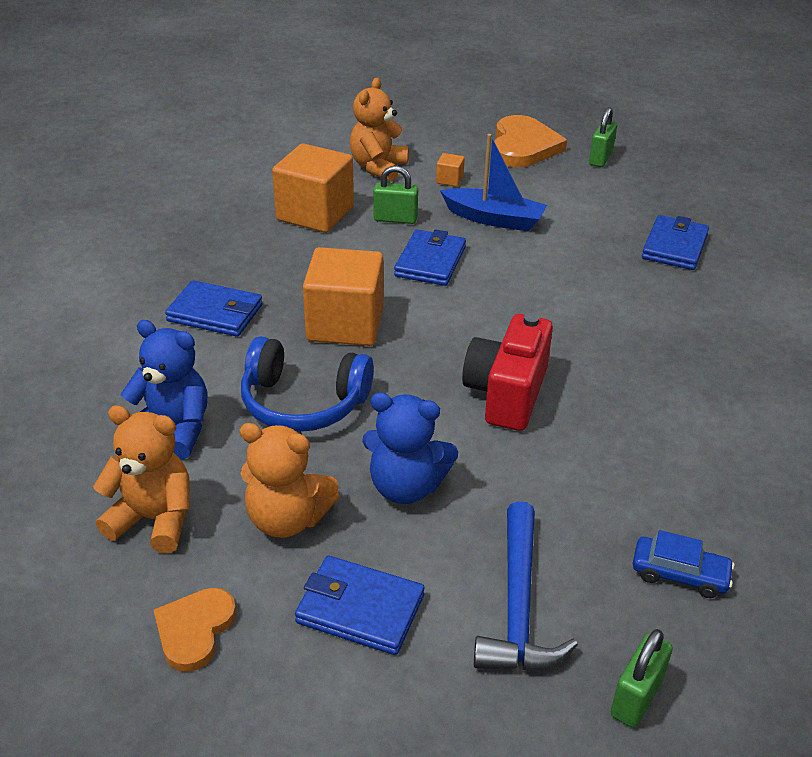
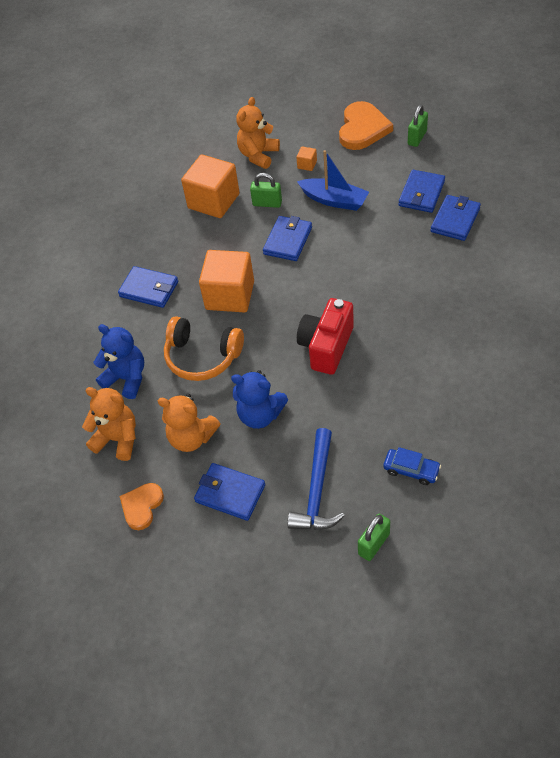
camera: 10 degrees right, 15 degrees up
blue headphones [241,337,374,432] -> orange headphones [164,316,244,381]
none -> blue wallet [398,170,445,213]

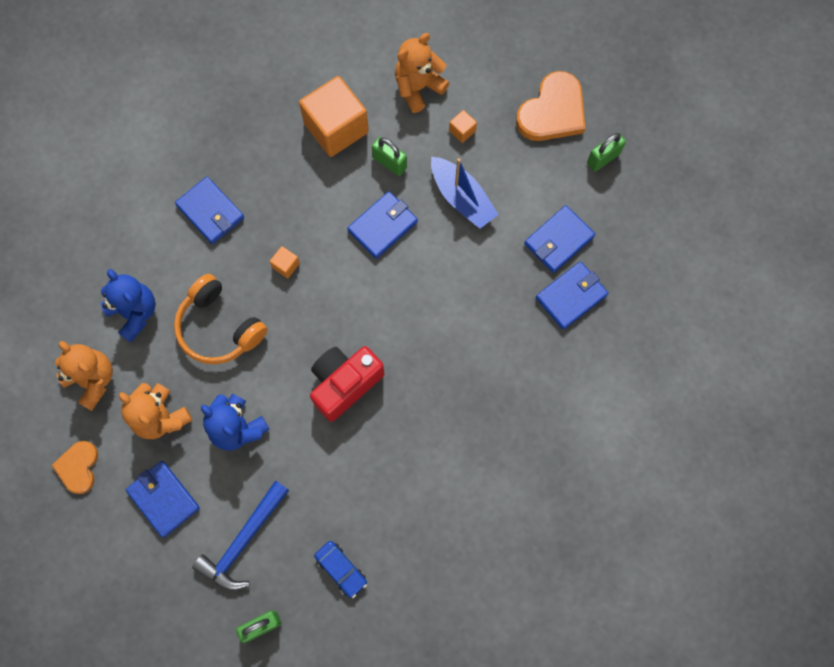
camera: 20 degrees right, 20 degrees up
orange heart [120,483,164,530] -> orange heart turned 45 degrees counterclockwise [52,441,98,494]
orange cube [199,250,254,312] -> orange cube [270,246,300,278], size x0.41

